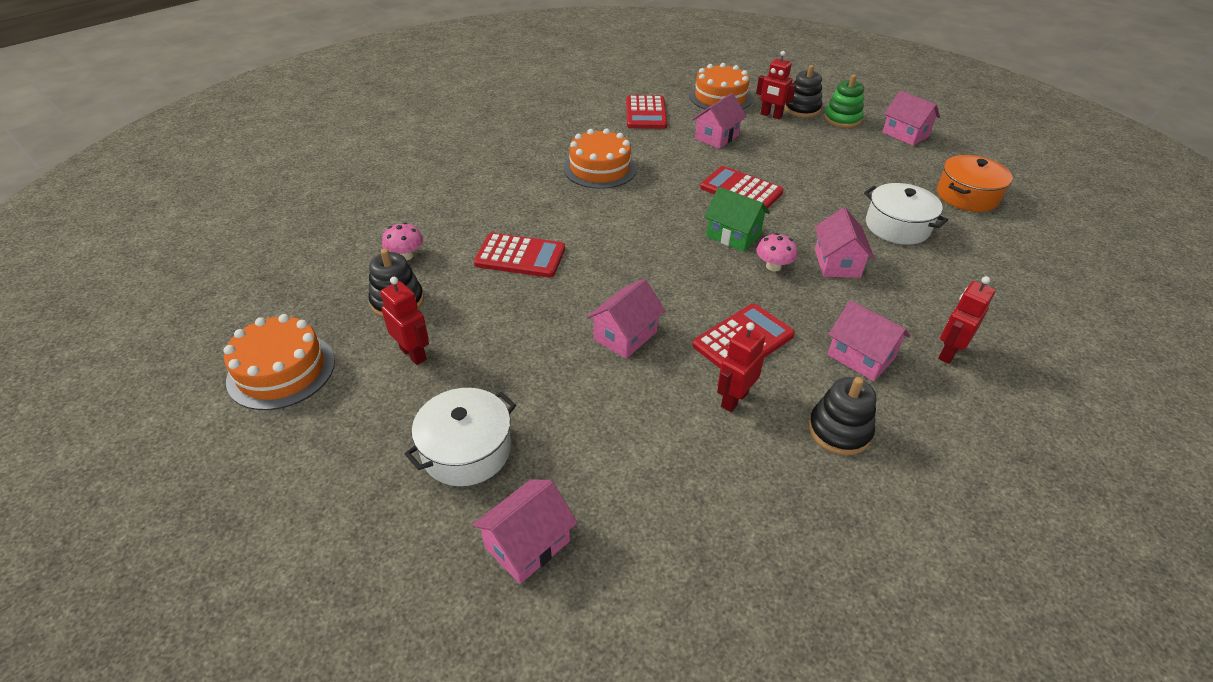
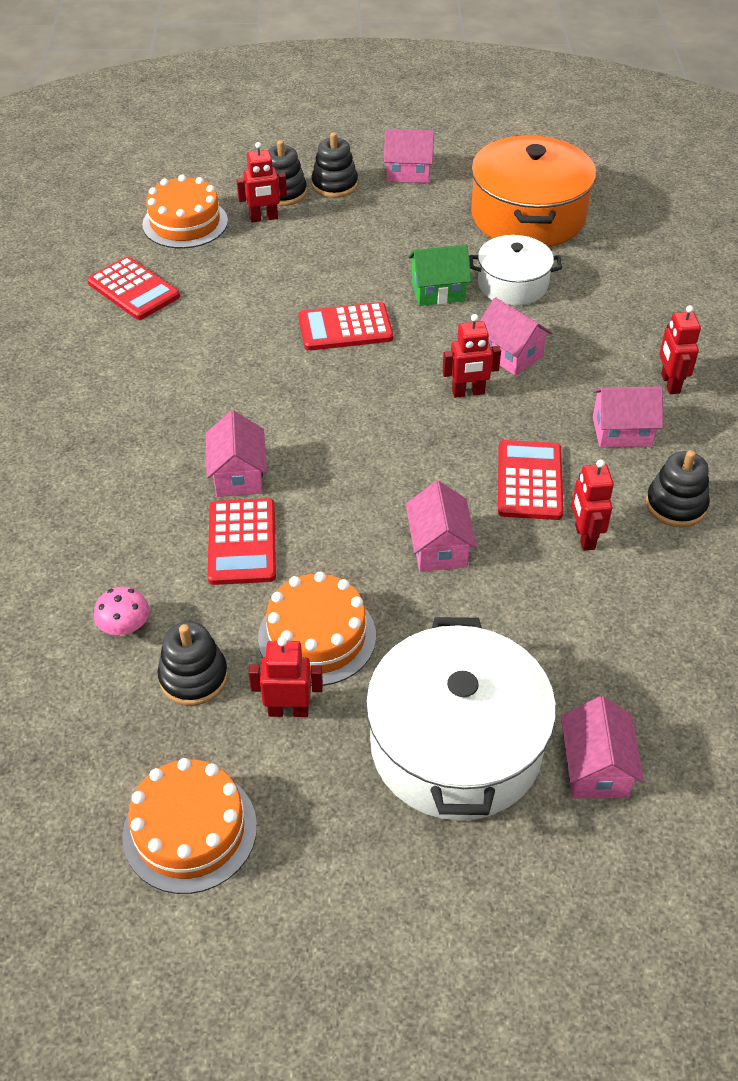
camera: 45 degrees left, 5 degrees up
white pot [405,388,516,486] -> white pot [366,617,556,821], size x1.72
red calculator [474,233,565,278] -> red calculator turned 120 degrees clockwise [207,498,276,585]
orange cake [564,128,637,189] -> orange cake moved to [258,572,376,686]
pink house [692,93,746,149] -> pink house moved to [205,410,267,497]
green house [704,187,770,252] -> green house moved to [408,245,471,306]
pink mushroom [756,233,798,271] -> red robot [442,314,501,398]
green stacking toy [824,75,864,128] -> black stacking toy [311,132,358,198]
orange pot [937,155,1013,212] -> orange pot [471,135,596,247], size x1.72

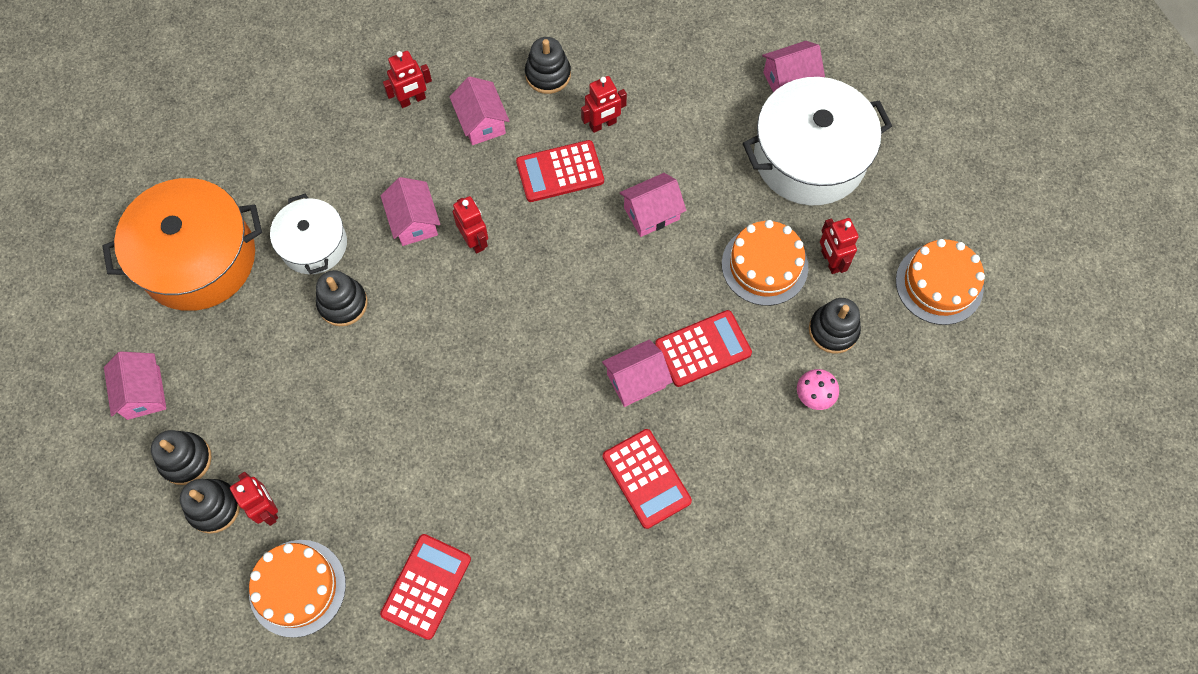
camera: 110 degrees left, 20 degrees up
red calculator [298,302,393,351] -> red calculator moved to [603,429,692,529]
green house [408,245,471,306] -> black stacking toy [316,270,367,326]
pink house [480,297,552,376] -> pink house turned 45 degrees counterclockwise [381,177,440,246]

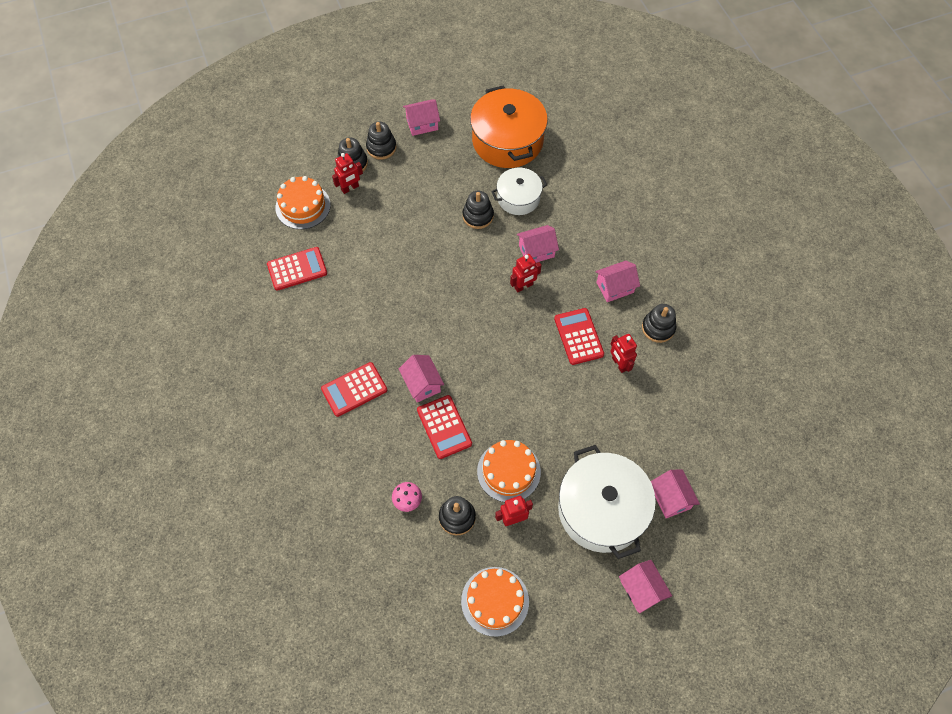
camera: 90 degrees right, 5 degrees down
red calculator [380,534,471,640] -> red calculator turned 45 degrees counterclockwise [267,247,327,291]
red robot [383,51,432,108] -> none
pink house [620,173,686,237] -> pink house moved to [619,560,672,613]

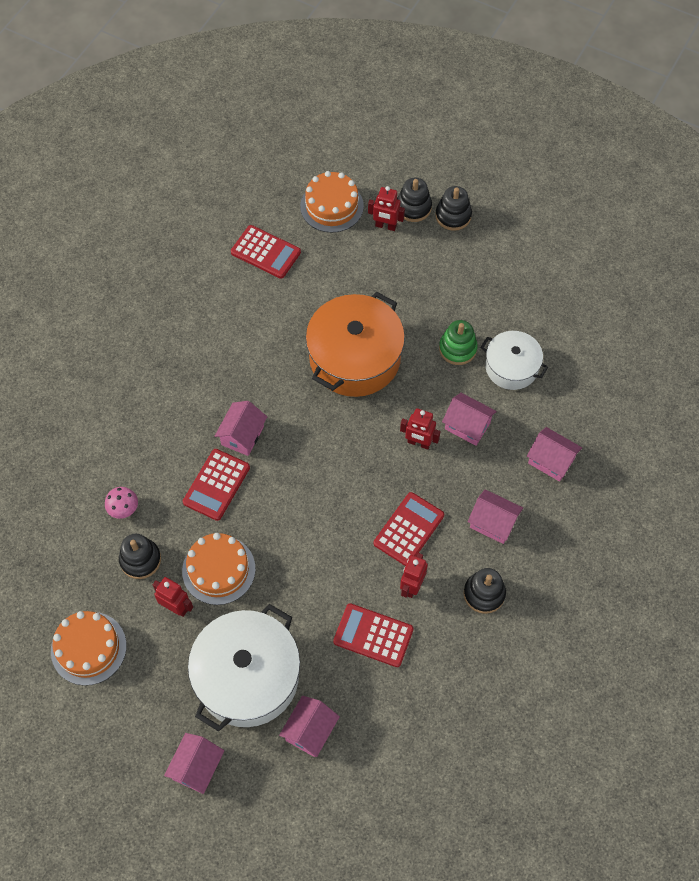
camera: 50 degrees right, 0 degrees up
red calculator [321,362,387,417] -> red calculator moved to [333,603,414,667]
pink house [403,99,440,136] -> pink house moved to [527,427,582,482]
black stacking toy [463,191,494,229] -> green stacking toy [439,320,478,365]
orange pot [470,85,548,168] -> orange pot moved to [306,292,405,397]

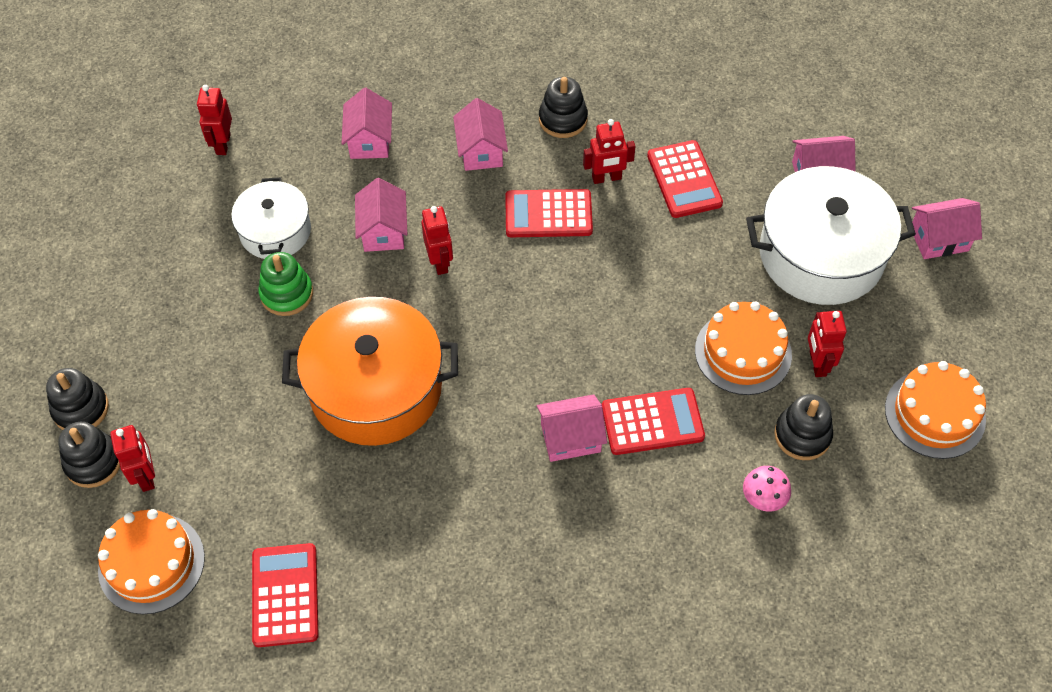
camera: 125 degrees left, 5 degrees down
none -> red robot [197,85,232,155]

